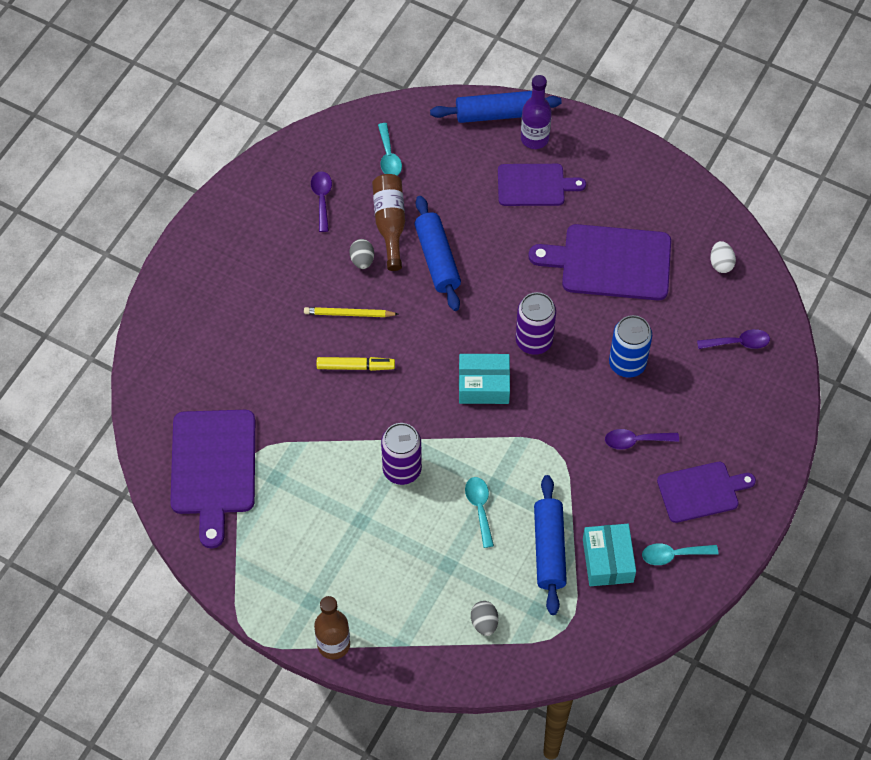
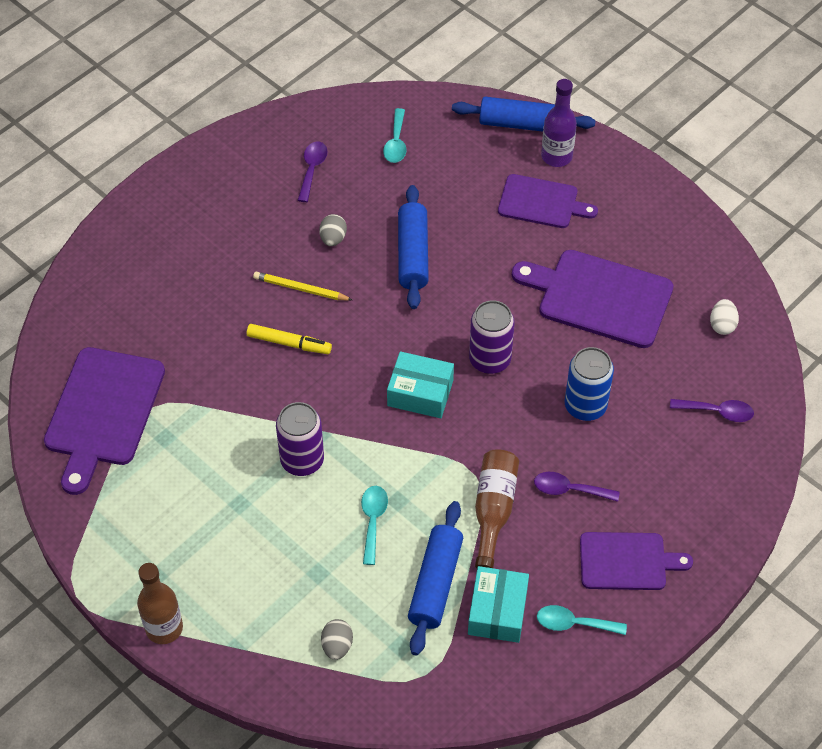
camera: 15 degrees right, 5 degrees down
brown bottle [372,174,405,271] -> brown bottle moved to [475,449,519,568]

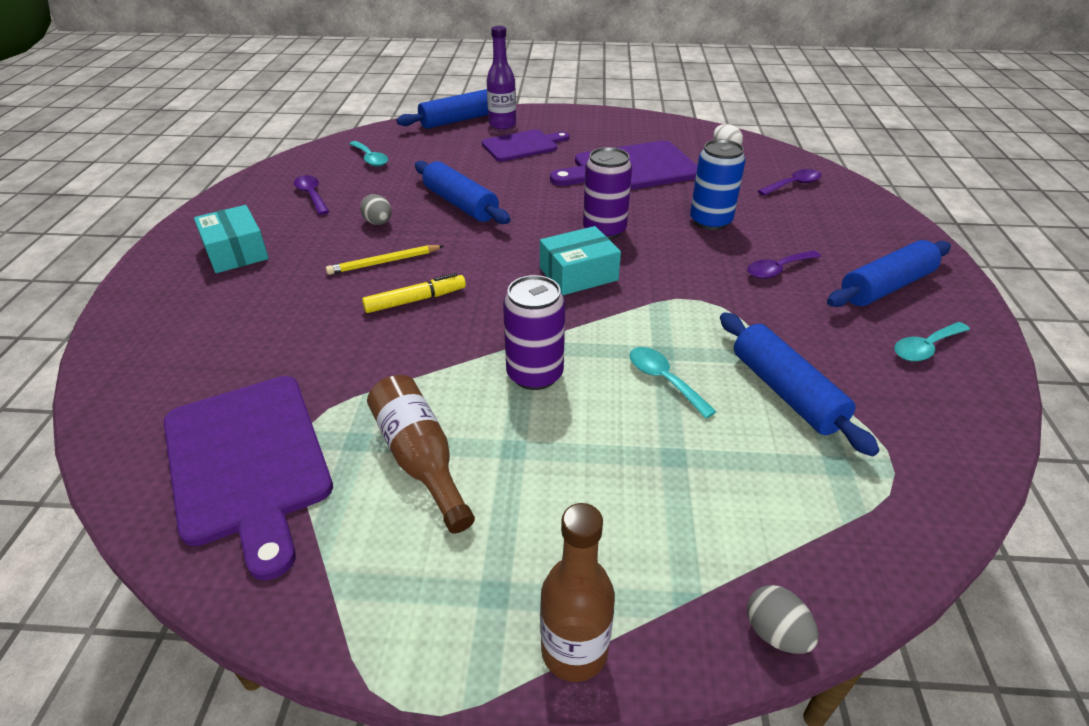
camera: 40 degrees left, 15 degrees down
grey egg [321,619,353,660] -> grey egg moved to [747,585,818,654]
turquoise box [468,566,529,643] -> turquoise box moved to [194,205,269,273]
brown bottle [475,449,519,568] -> brown bottle moved to [367,375,475,534]
purple cutting board [580,532,693,590] -> blue rolling pin [827,240,951,307]

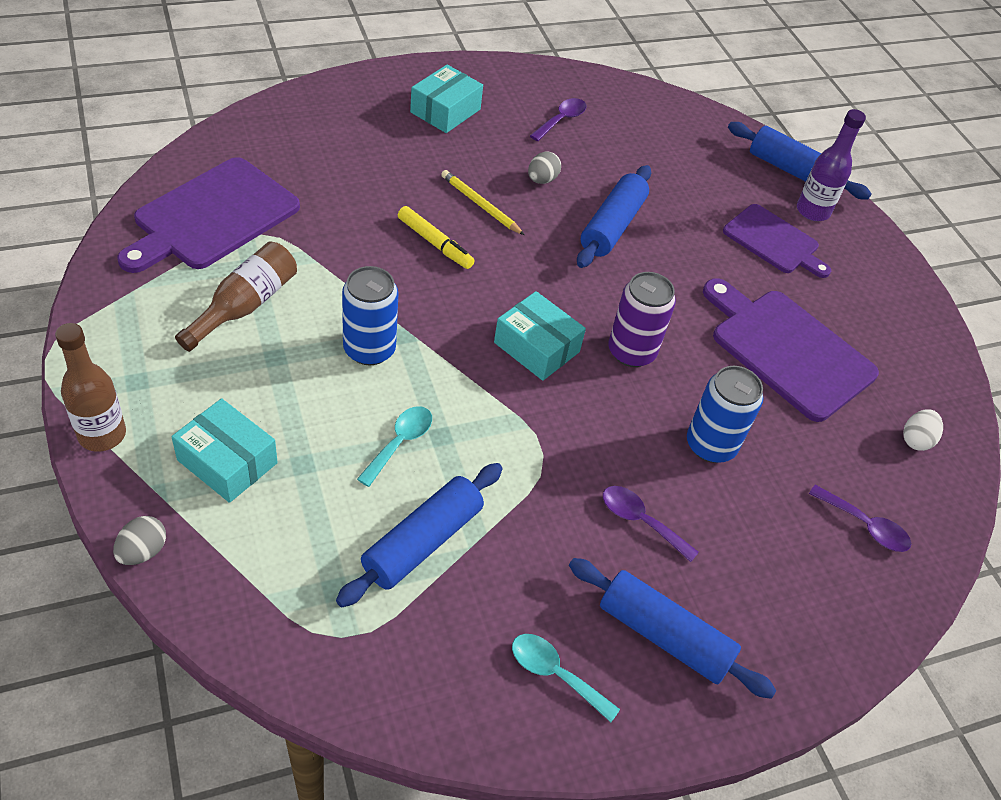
camera: 60 degrees right, 10 degrees up
turquoise spoon [349,141,388,167] -> none
purple can [503,275,565,390] -> blue can [342,266,399,365]
none -> turquoise box [171,398,278,503]

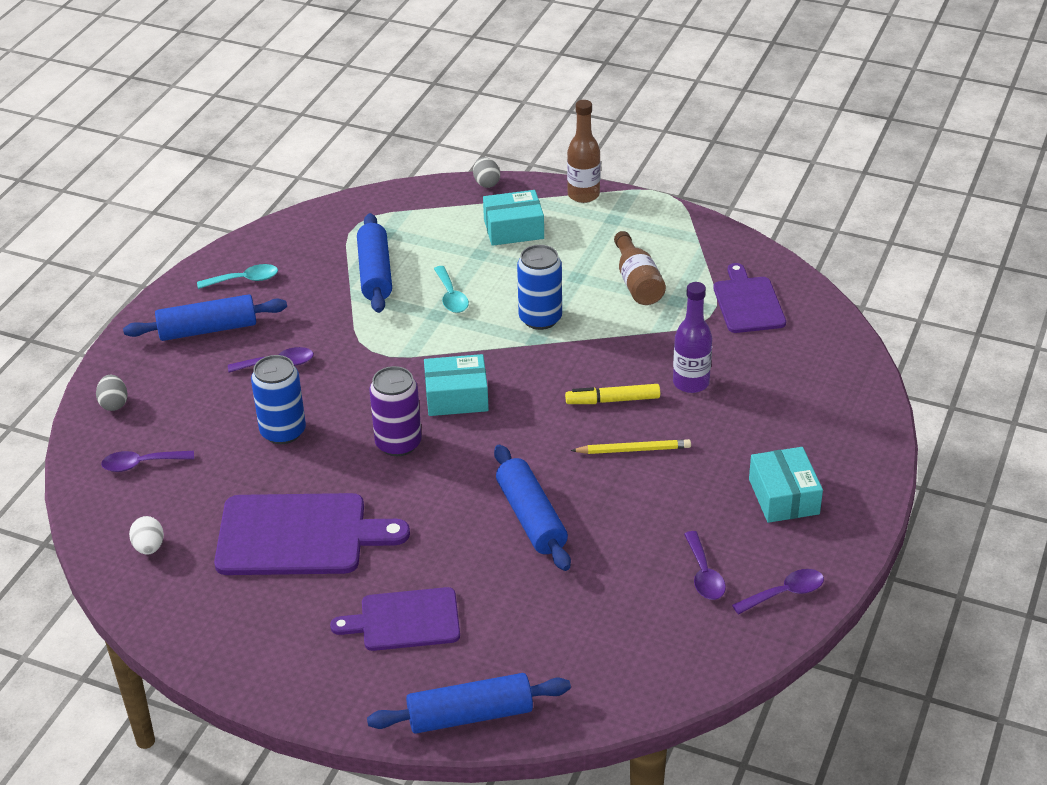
camera: 140 degrees right, 10 degrees down
purple cutting board [117,157,300,273] -> purple cutting board [713,263,786,333], size x0.64
grey egg [528,151,561,184] -> grey egg moved to [96,375,128,411]
purple bottle [797,109,866,221] -> purple bottle moved to [673,282,712,393]
none -> purple spoon [732,569,824,614]

